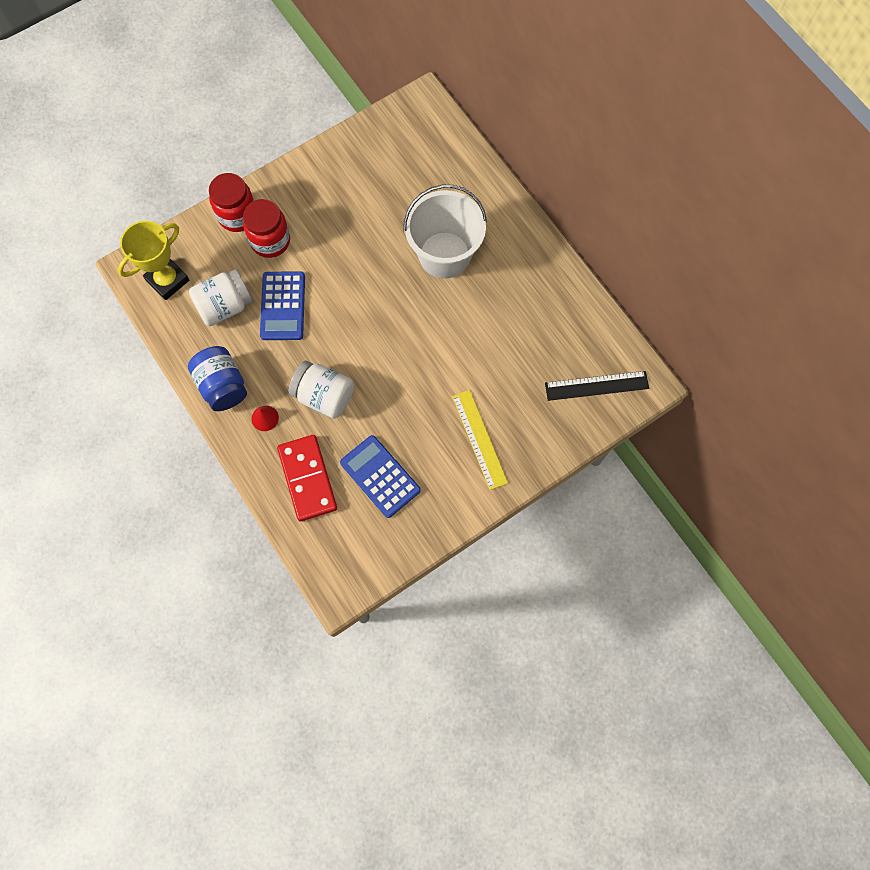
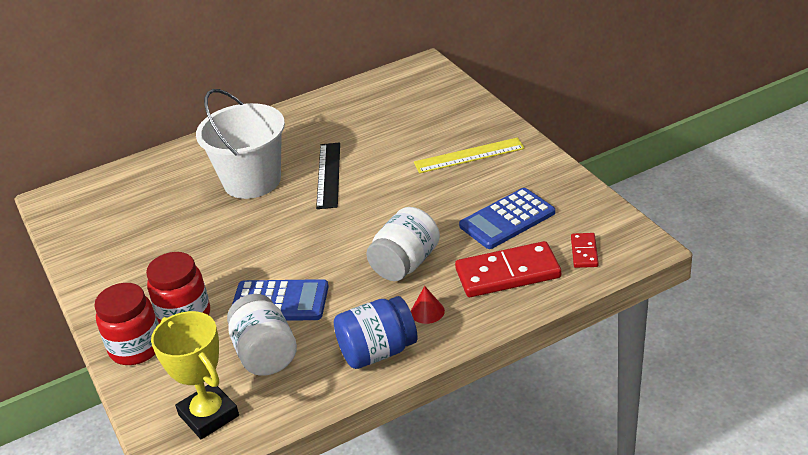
camera: 80 degrees left, 35 degrees down
black ruler [545,371,649,401] -> black ruler moved to [316,142,340,209]
none -> red domino [571,233,598,268]

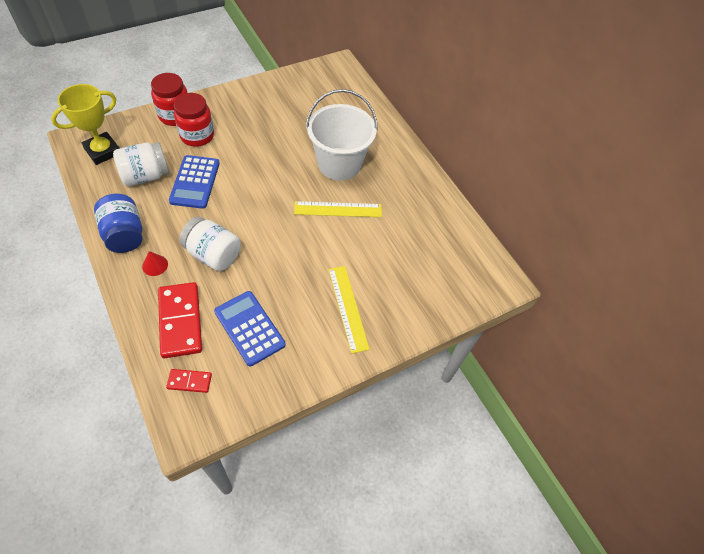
camera: 80 degrees right, 20 degrees up
black ruler [316,142,340,209] -> yellow ruler [294,201,382,217]

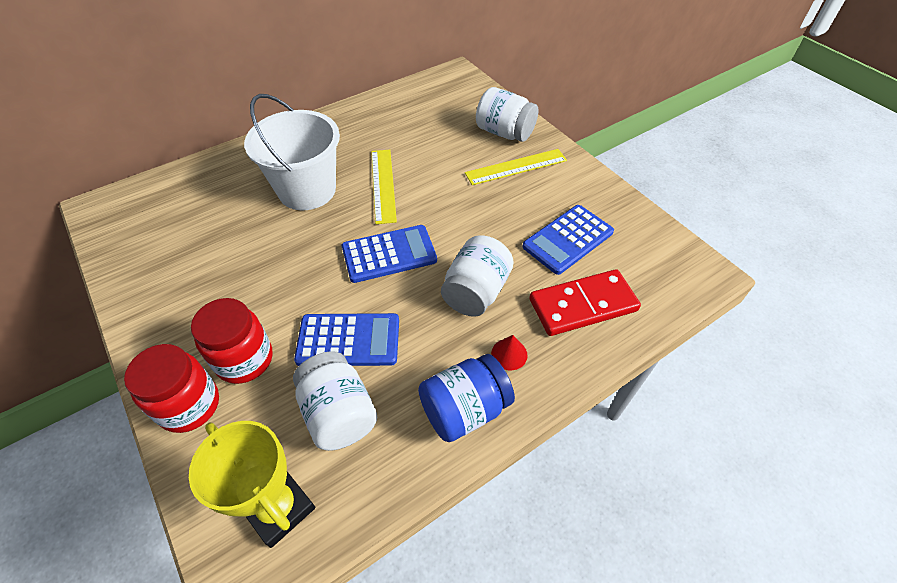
camera: 90 degrees left, 5 degrees down
red domino [166,369,212,393] -> none
none -> blue calculator [342,225,437,283]
none -> white jar [476,87,538,142]

